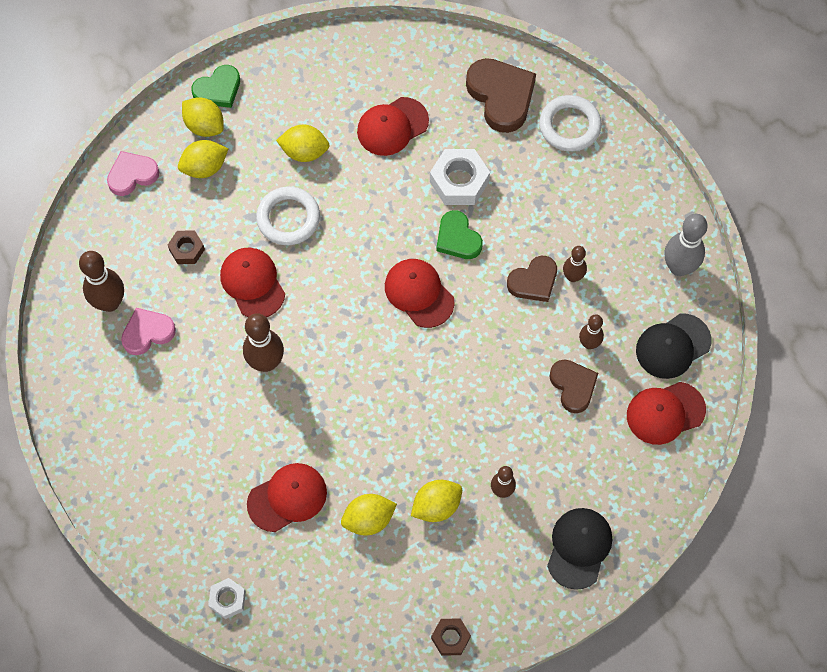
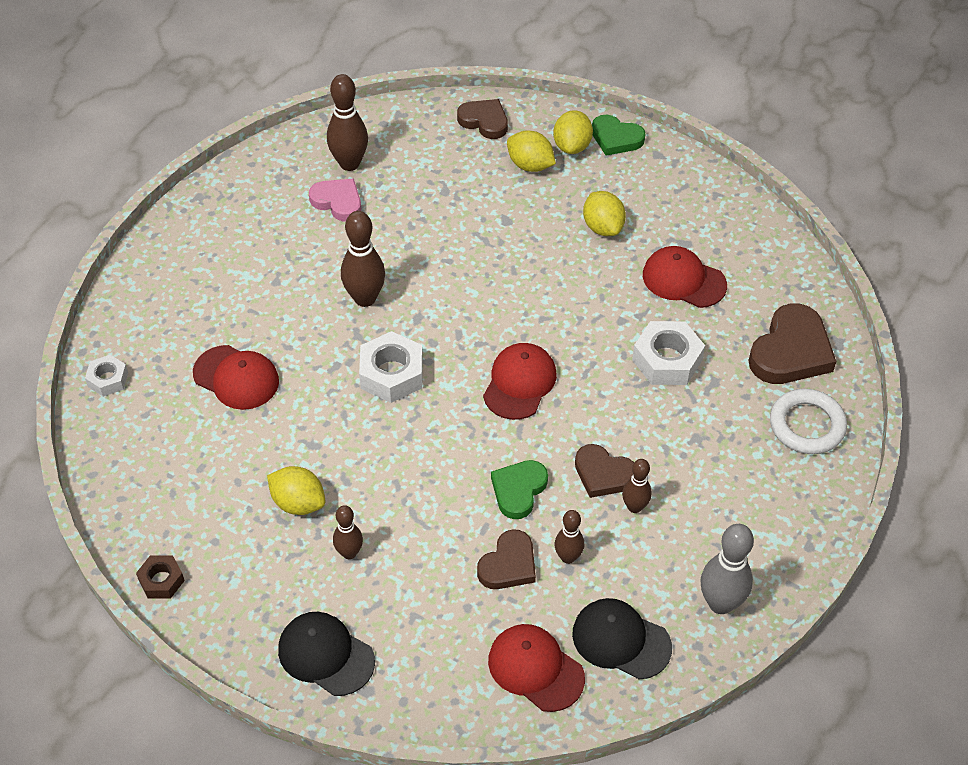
camera: 60 degrees right, 15 degrees down
pink heart [107,151,159,196] -> brown heart [457,99,508,139]
brown nut [168,230,205,264] -> none
red cap [220,248,285,317] -> none
white ring [256,187,320,245] -> none
yellow lemon [341,494,397,535] -> none
green heart [436,210,483,259] -> green heart moved to [491,460,548,519]
black cap [547,508,612,590] -> black cap turned 135 degrees counterclockwise [278,612,375,696]
none -> white nut [359,331,423,403]

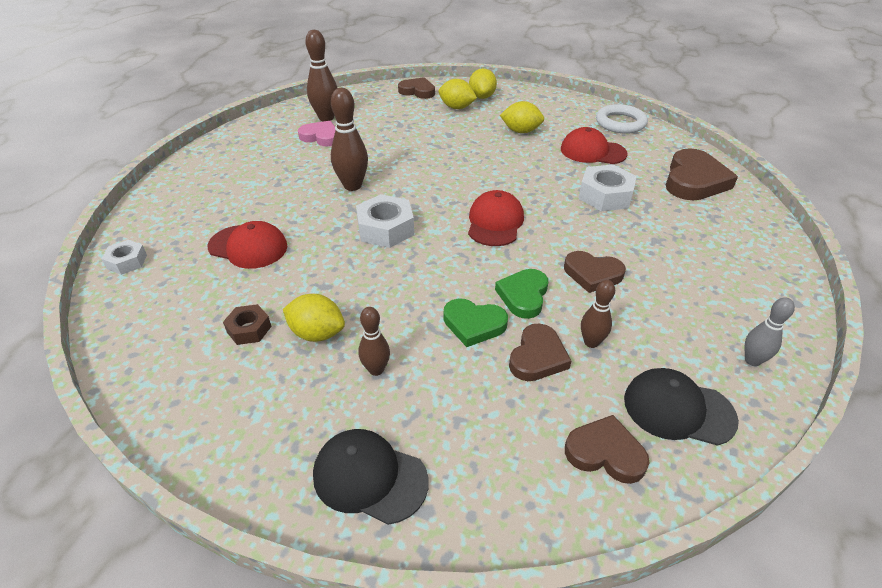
camera: 10 degrees left, 10 degrees down
brown nut [136,555,185,599] -> brown nut moved to [223,304,272,345]
red cap [488,624,585,712] -> brown heart [565,415,650,484]
yellow lemon [583,191,626,236] -> yellow lemon turned 45 degrees counterclockwise [500,101,544,133]
green heart [592,115,645,156] -> green heart moved to [444,299,508,347]
brown bowling pin [622,459,652,513] -> none
grey bowling pin [701,524,754,614] -> grey bowling pin [745,298,795,366], size x0.60
white ring [770,389,847,454] -> white ring moved to [596,104,648,134]

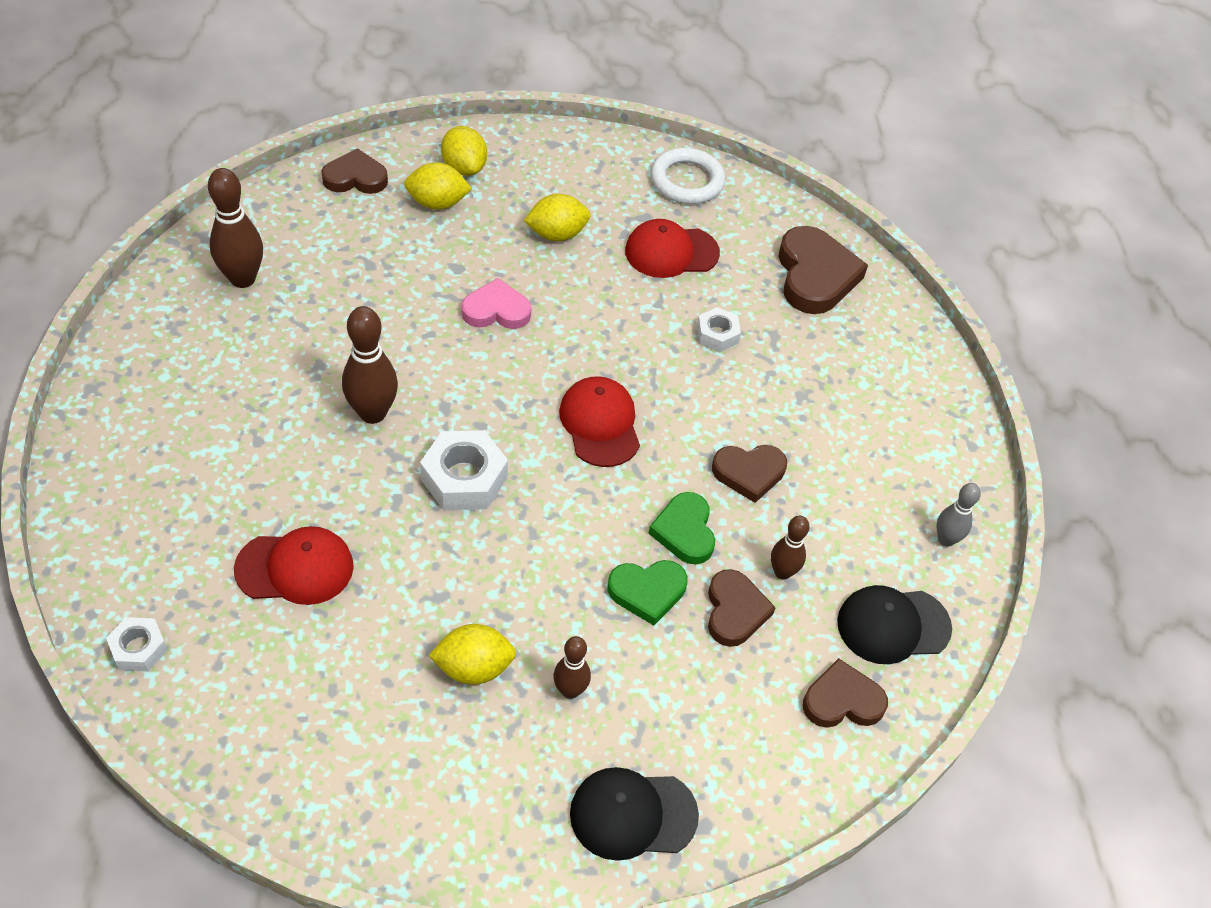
camera: 30 degrees left, 10 degrees up
brown nut [223,304,272,345] -> none
pink heart [298,121,335,146] -> pink heart moved to [461,278,531,329]
white nut [578,165,637,211] -> white nut [697,307,741,352], size x0.59

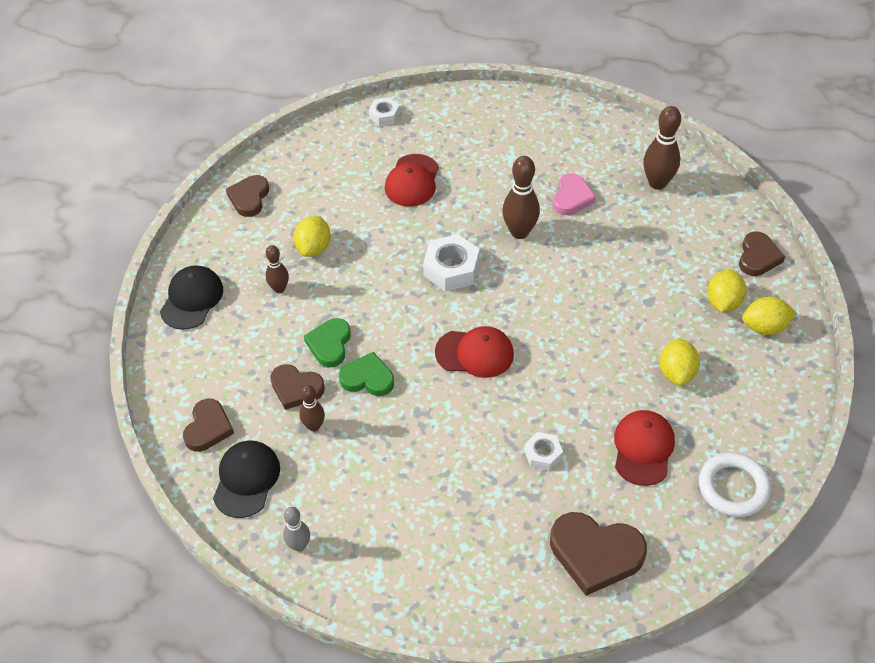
camera: 115 degrees right, 0 degrees up
pink heart [461,278,531,329] -> pink heart moved to [553,173,596,215]
brown heart [712,445,787,503] -> brown heart moved to [226,175,269,217]

